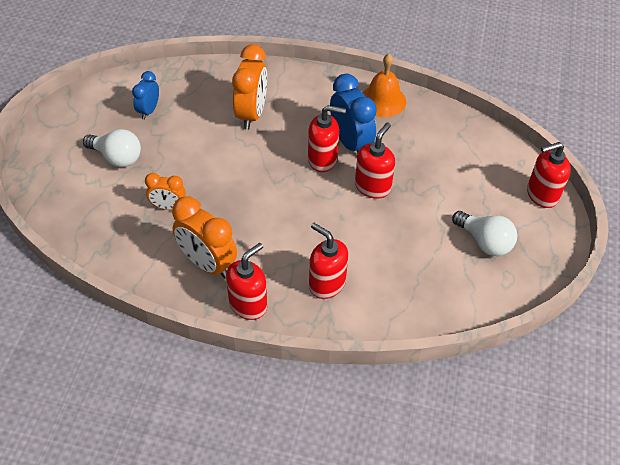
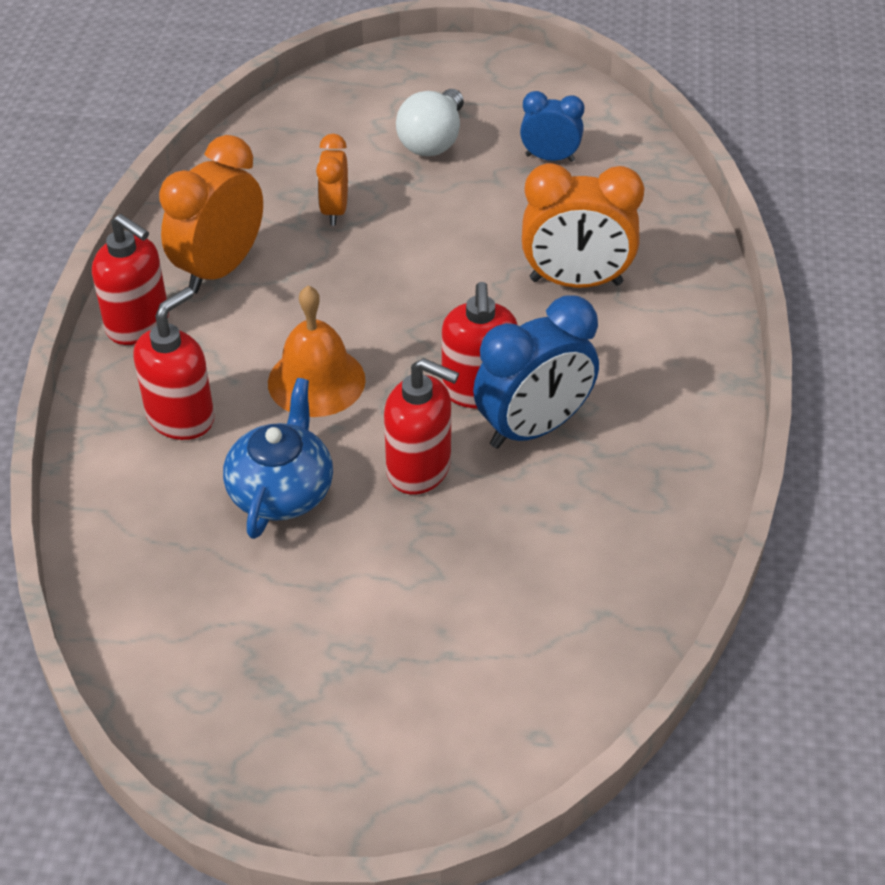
camera: 85 degrees right, 5 degrees down
orange bell [363,54,406,117] -> orange bell moved to [268,285,366,417]
white light bulb [452,211,517,256] -> none
red soap dispenser [527,142,571,208] -> none
none -> blue teapot [223,378,333,539]

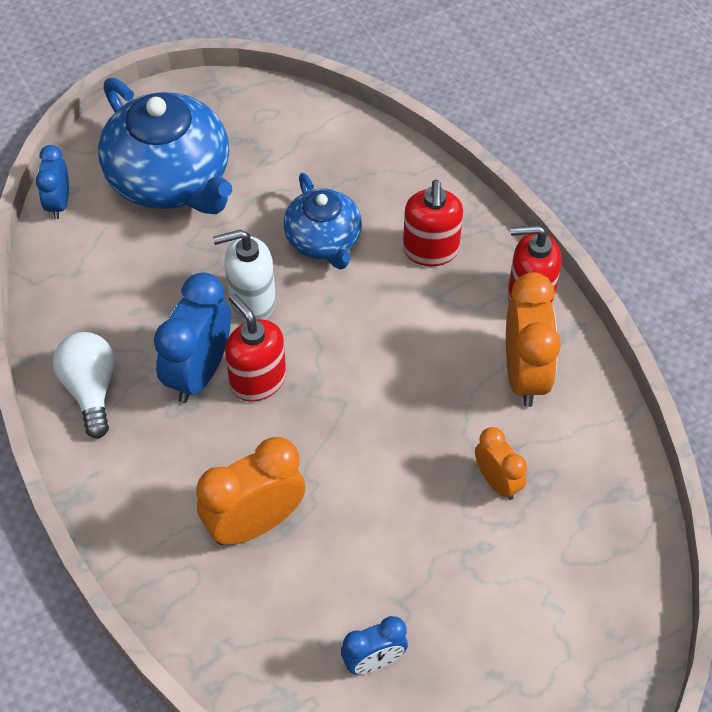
camera: 145 degrees right, 10 degrees up
orange bell [268,285,366,417] -> none
red soap dispenser [384,358,459,494] -> white soap dispenser [213,229,276,321]
white light bulb [396,89,464,156] -> white light bulb moved to [53,332,115,438]
none -> blue clock [35,145,69,219]
none -> blue teapot [98,78,232,214]

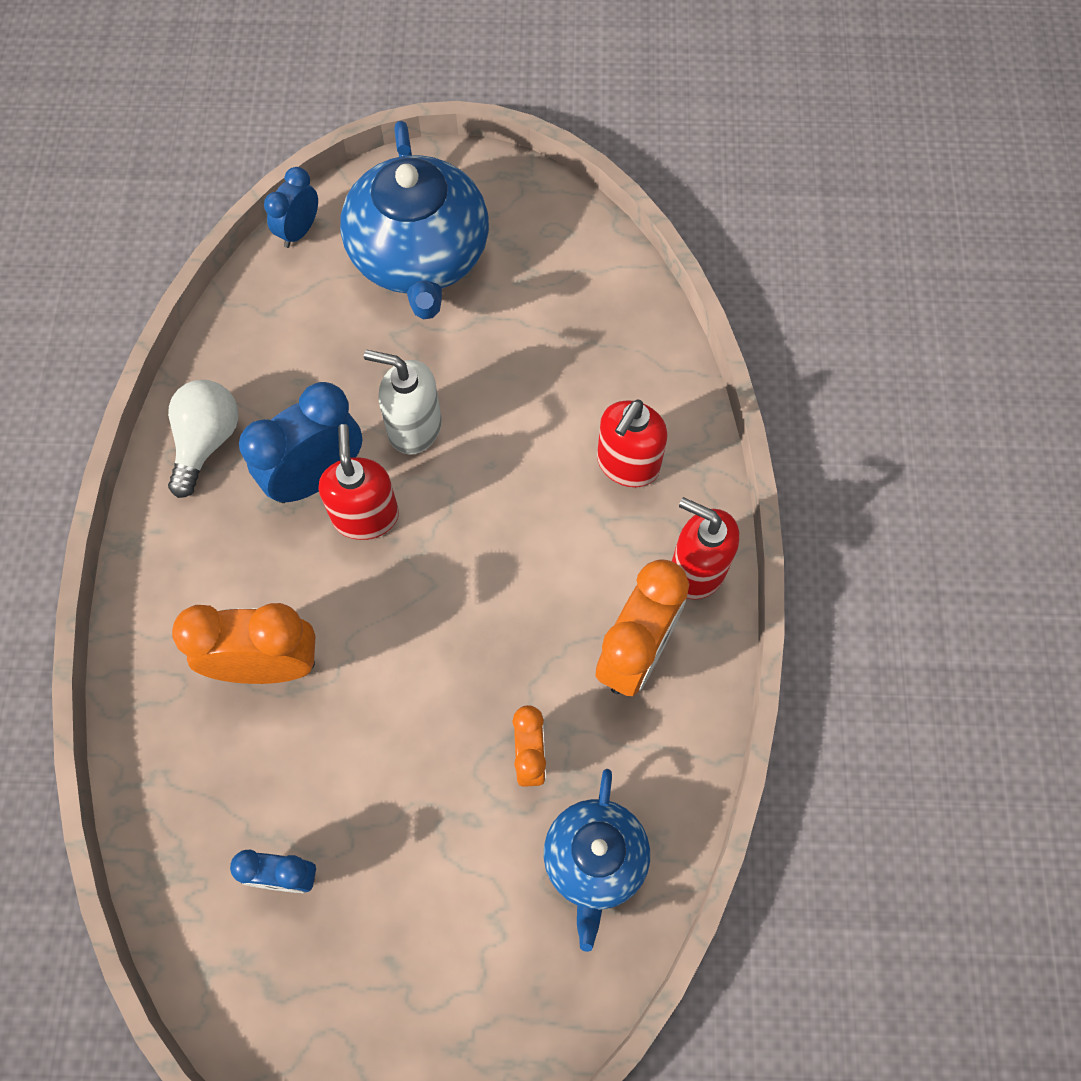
camera: 30 degrees right, 10 degrees up
blue teapot [284,173,362,270] -> blue teapot moved to [544,769,650,952]

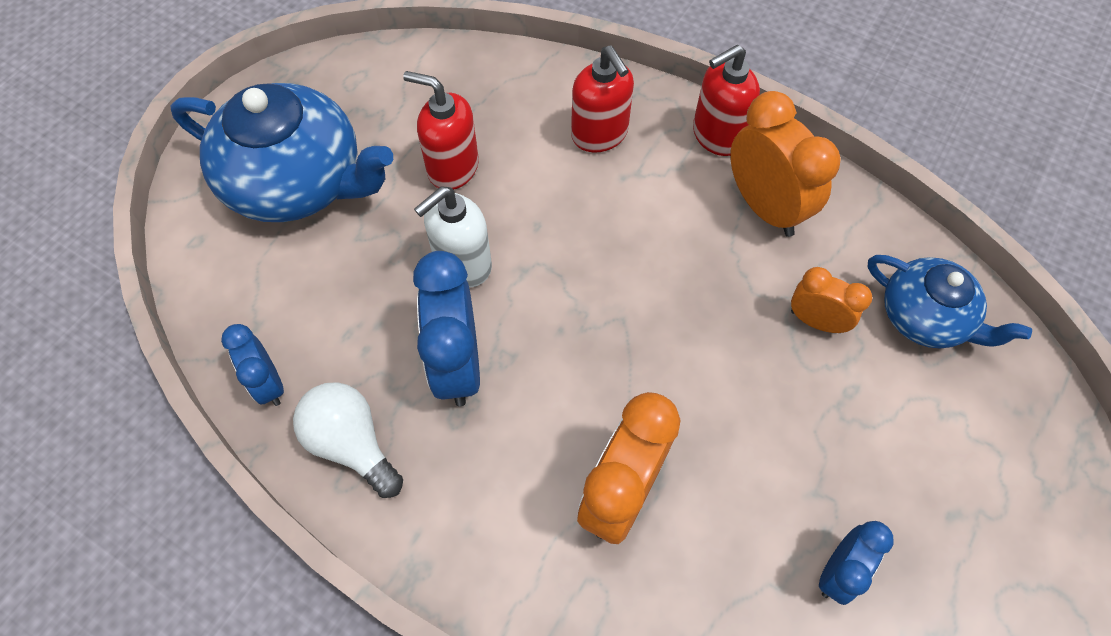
camera: 60 degrees left, 5 degrees down
blue clock [264,167,318,248] -> blue clock moved to [221,324,284,406]
red soap dispenser [319,424,399,540] -> red soap dispenser moved to [403,71,479,190]

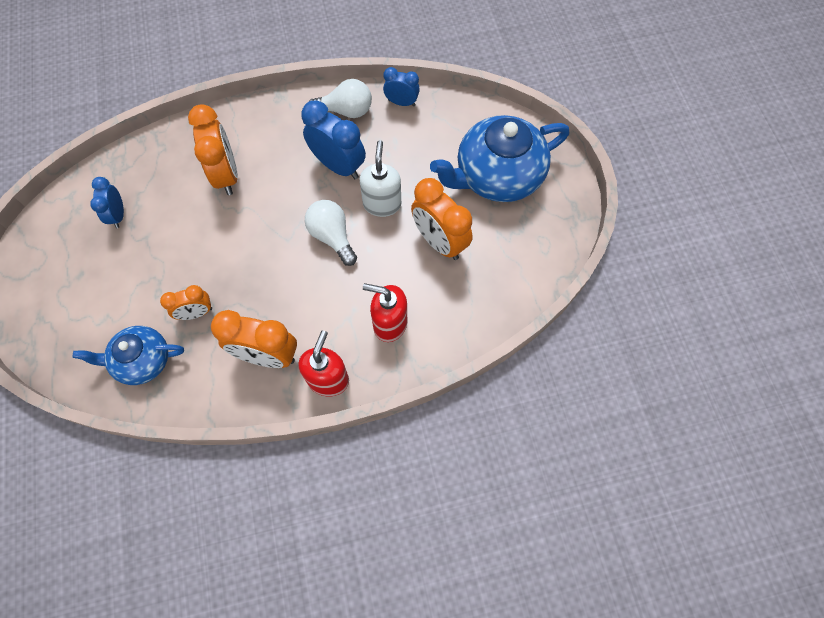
camera: 135 degrees right, 5 degrees up
red soap dispenser [403,71,479,190] -> orange clock [411,178,473,260]
none -> white light bulb [305,200,357,266]

